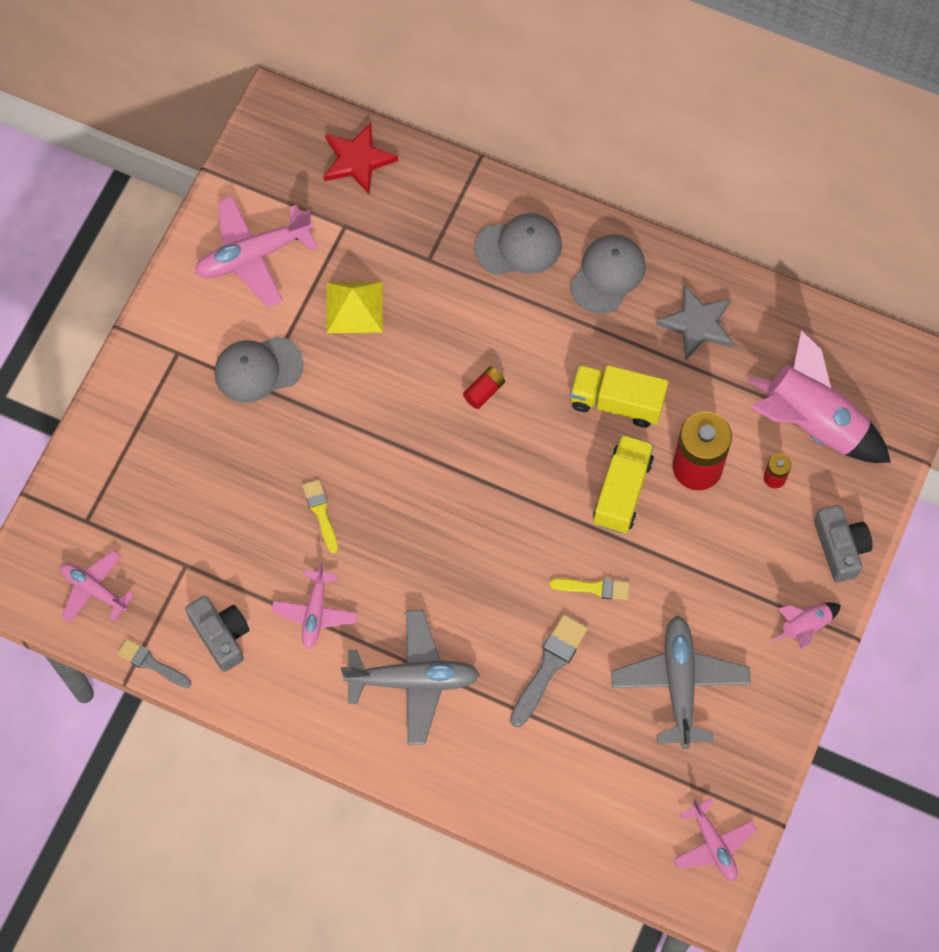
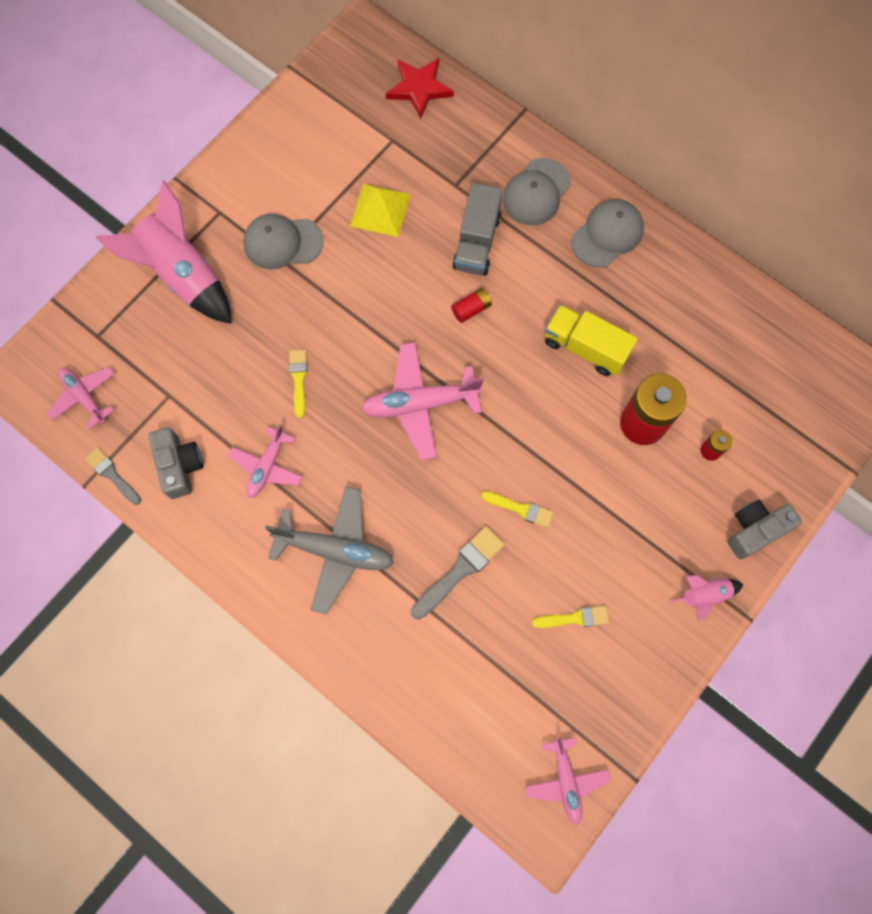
camera: 15 degrees right, 5 degrees up
pink plane [195,196,318,307] -> pink plane moved to [362,342,484,460]
grey cap [474,213,562,275] -> grey cap turned 120 degrees clockwise [503,158,571,225]
yellow truck [593,434,654,533] -> none
grey plane [611,615,751,749] -> yellow brush [532,606,609,628]
grey star [656,284,733,360] -> none
pink rocket [748,329,891,463] -> pink rocket moved to [95,180,232,324]
grey camera [814,505,873,582] -> grey camera turned 120 degrees counterclockwise [727,500,802,559]
none -> grey truck [452,183,503,276]

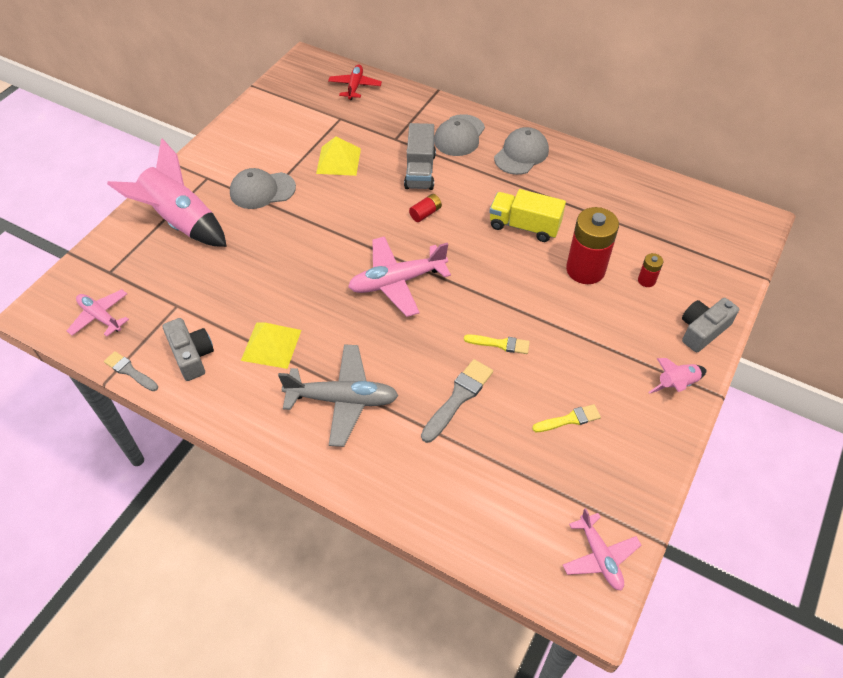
camera: 10 degrees left, 20 degrees down
pink plane [228,424,302,498] -> yellow pyramid [241,322,301,369]
yellow brush [289,350,307,418] -> none
red star [386,58,454,119] -> red plane [328,65,382,100]

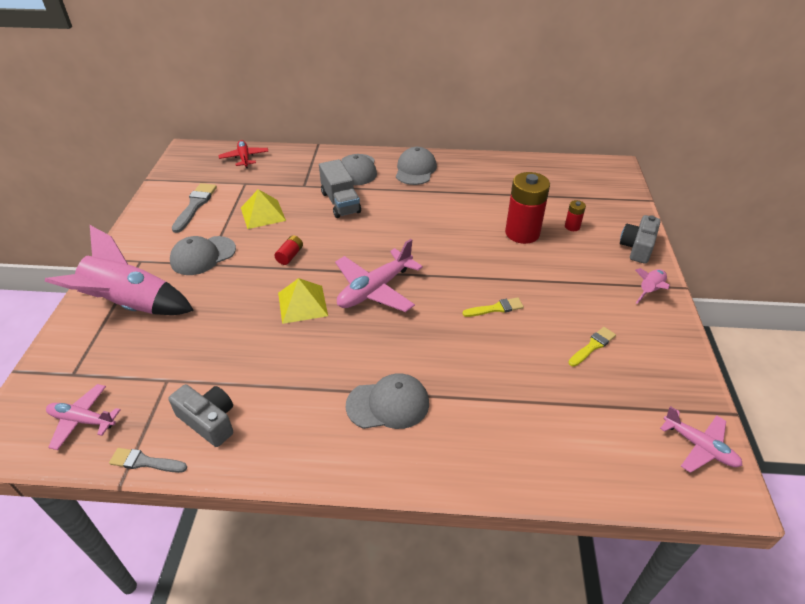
camera: 25 degrees left, 10 degrees down
yellow pyramid [241,322,301,369] -> yellow pyramid moved to [278,278,328,324]
grey plane [278,344,399,447] -> grey cap [346,373,429,429]
red battery [409,194,442,222] -> red battery moved to [275,235,303,265]
grey brush [421,359,493,443] -> grey brush moved to [172,183,217,233]
yellow truck [489,189,566,242] -> none

